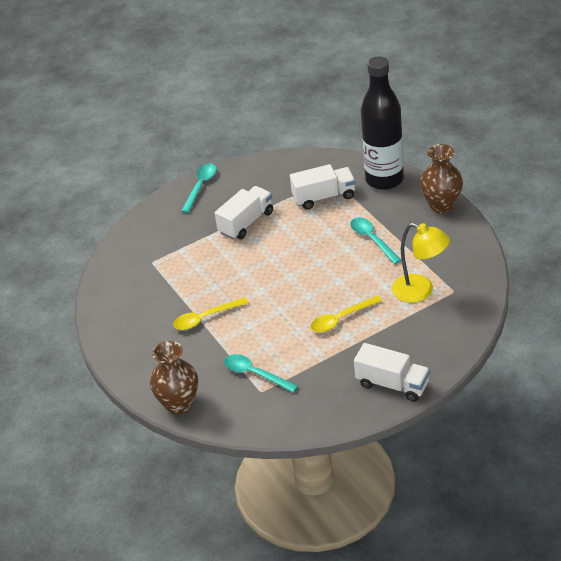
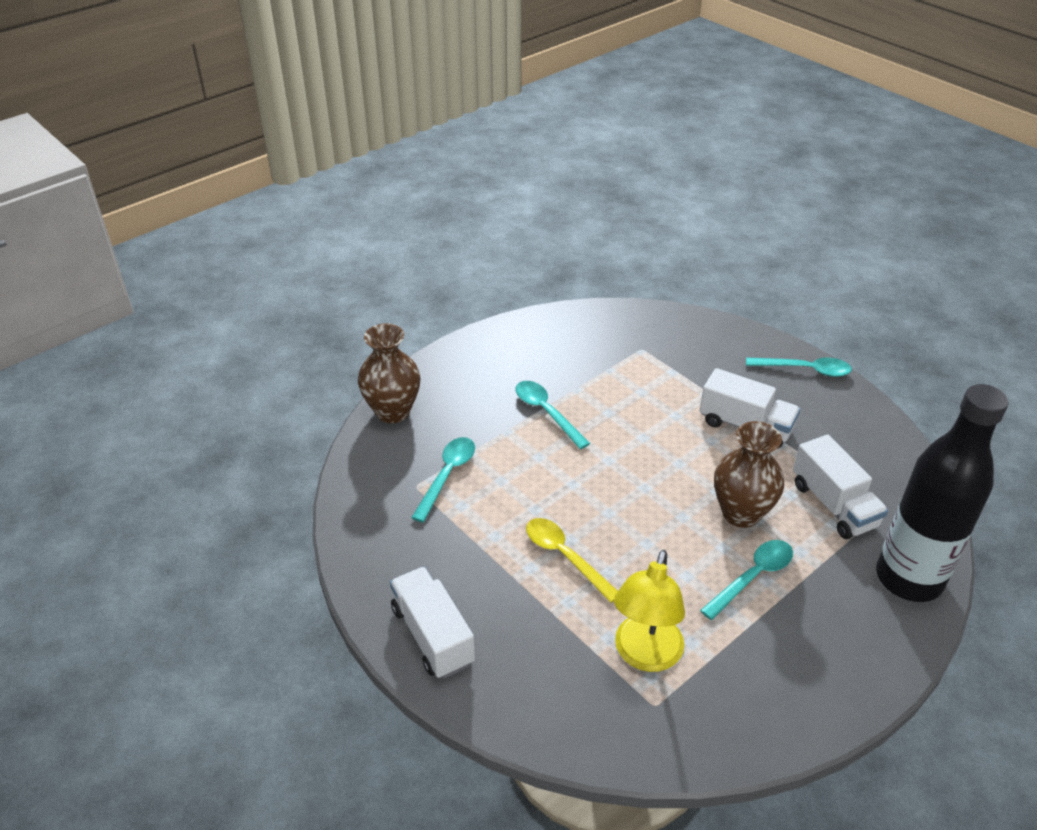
camera: 75 degrees right, 0 degrees up
yellow spoon [173,297,249,330] -> turquoise spoon [516,381,590,449]
white truck [354,343,430,402] -> white truck turned 135 degrees clockwise [390,567,475,679]
brown vase [420,144,463,213] -> brown vase moved to [714,421,784,528]

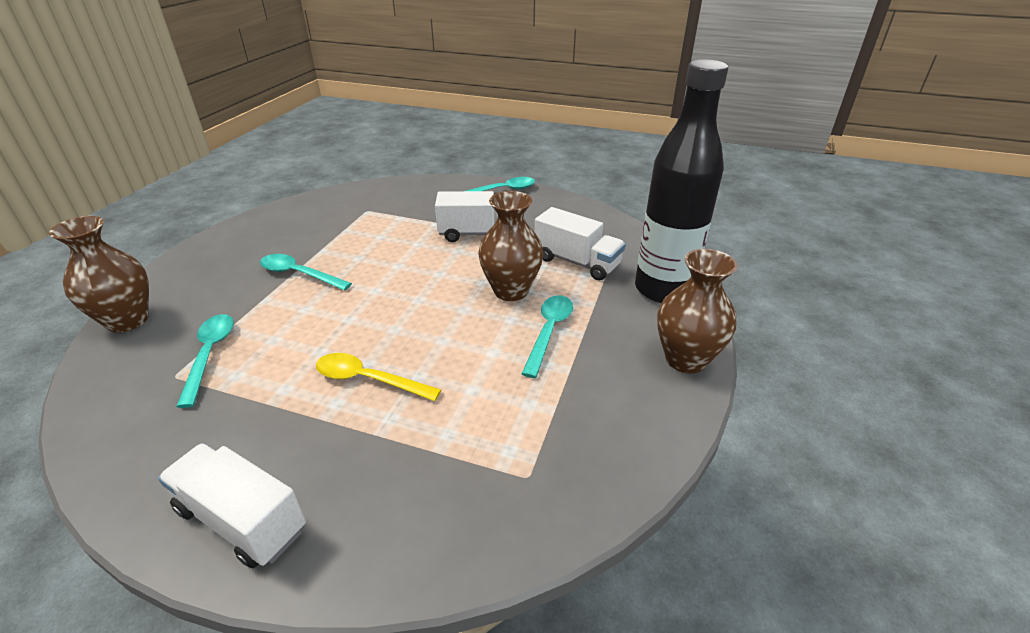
camera: 30 degrees left, 5 degrees down
yellow lamp [614,550,685,672] -> none
none -> brown vase [657,249,738,374]

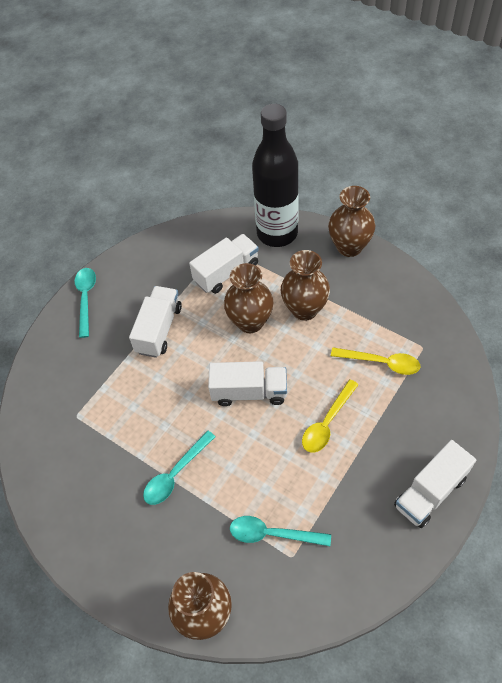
camera: 70 degrees left, 20 degrees up
turquoise spoon [522,295,573,378] -> brown vase [281,250,330,321]
none -> white truck [208,361,287,406]
none -> yellow spoon [331,347,420,375]

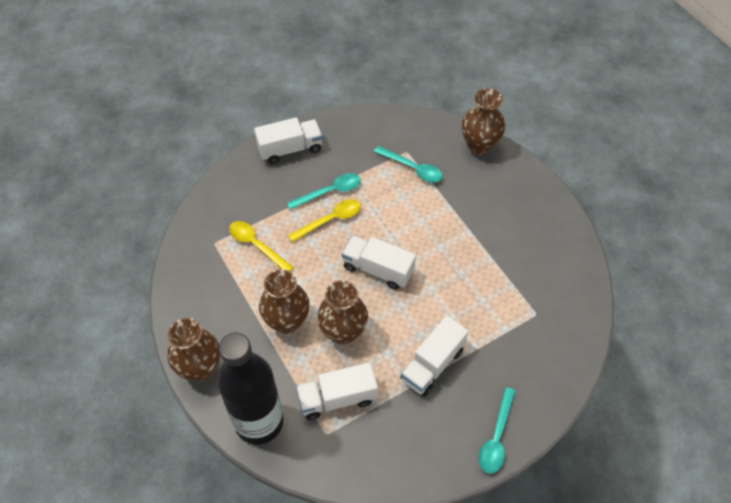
camera: 160 degrees left, 0 degrees up
turquoise spoon [143,430,216,505] -> turquoise spoon moved to [287,173,361,210]

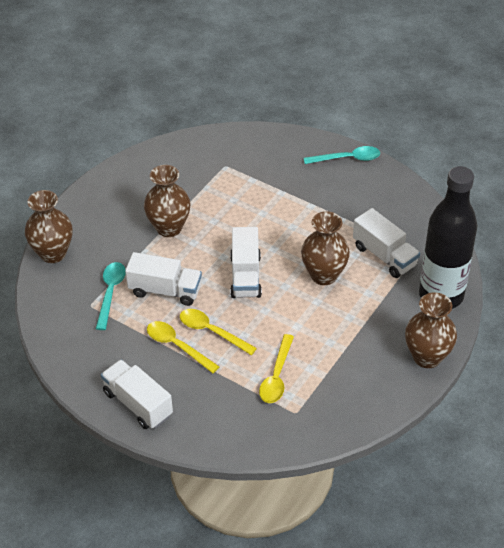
camera: 115 degrees left, 10 degrees down
brown vase [259,269,310,334] -> brown vase moved to [144,165,191,237]
turquoise spoon [287,173,361,210] -> yellow spoon [147,321,219,373]
white truck [400,316,469,396] -> white truck moved to [125,252,202,306]

